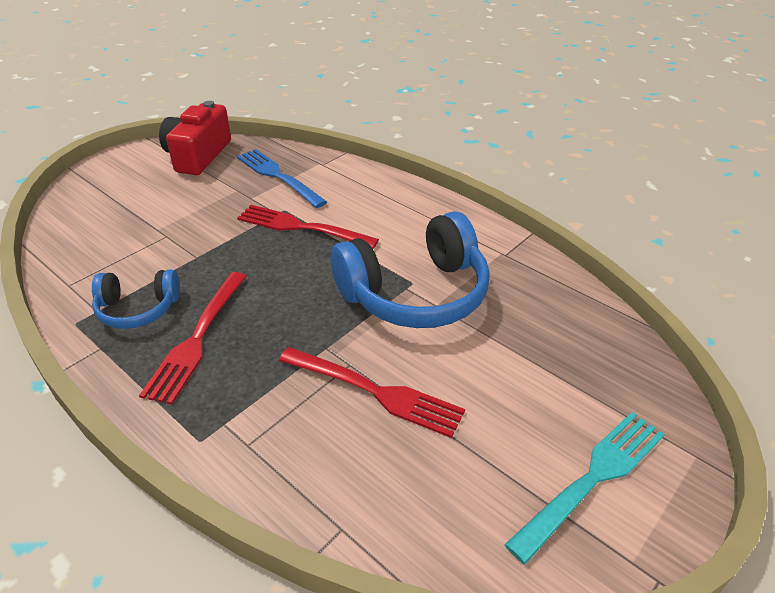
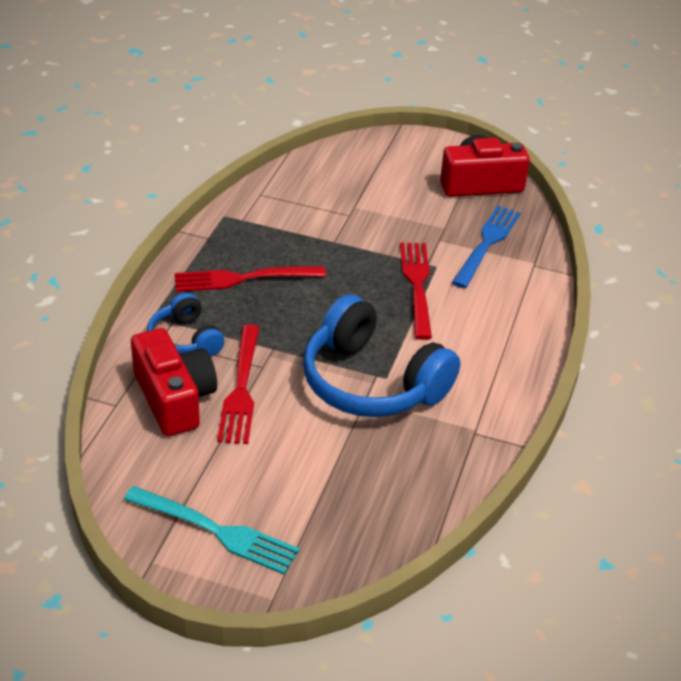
camera: 65 degrees right, 0 degrees up
blue headphones [92,269,180,329] -> blue headphones moved to [147,293,225,356]
none -> red camera [131,328,217,436]

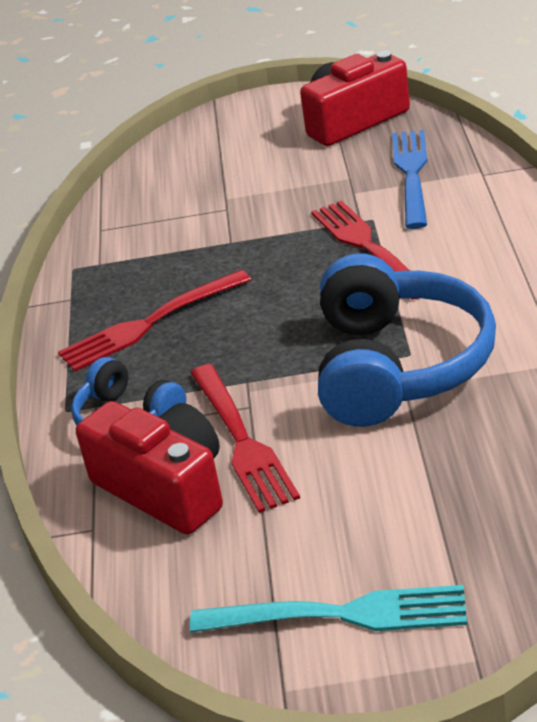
camera: 15 degrees left, 5 degrees down
blue headphones [303,294,460,417] -> blue headphones turned 105 degrees counterclockwise [318,253,496,427]

